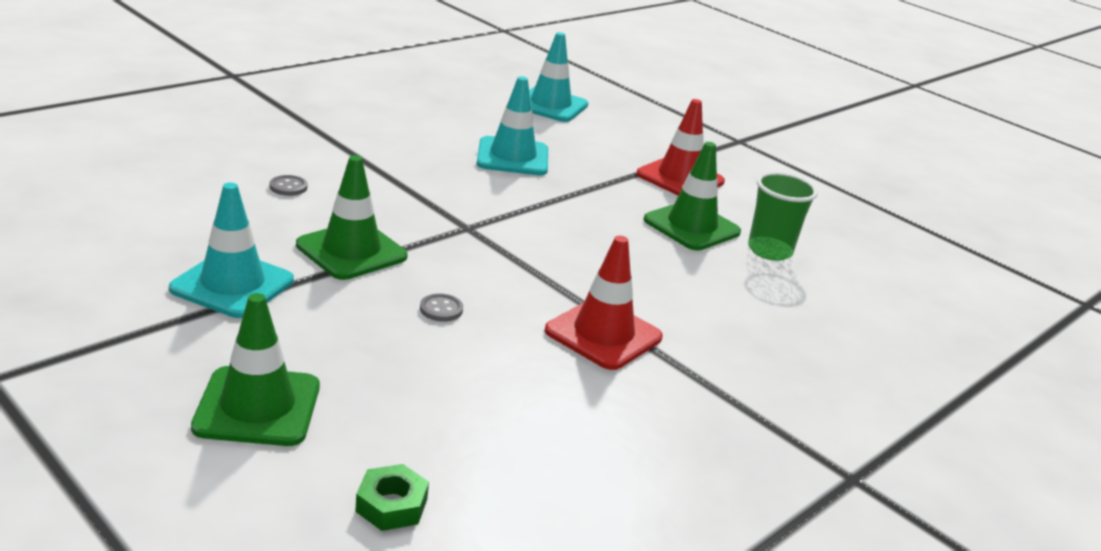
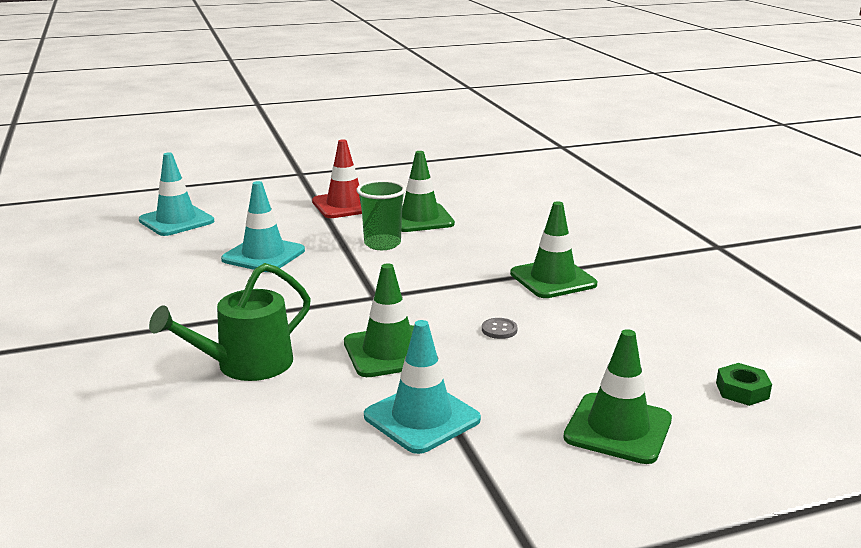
camera: 60 degrees left, 5 degrees down
grey button [270,175,307,196] -> green watering can [149,263,311,381]
red traffic cone [545,236,663,370] -> green traffic cone [510,201,597,298]
green cup [748,172,818,261] -> green cup moved to [357,180,406,250]

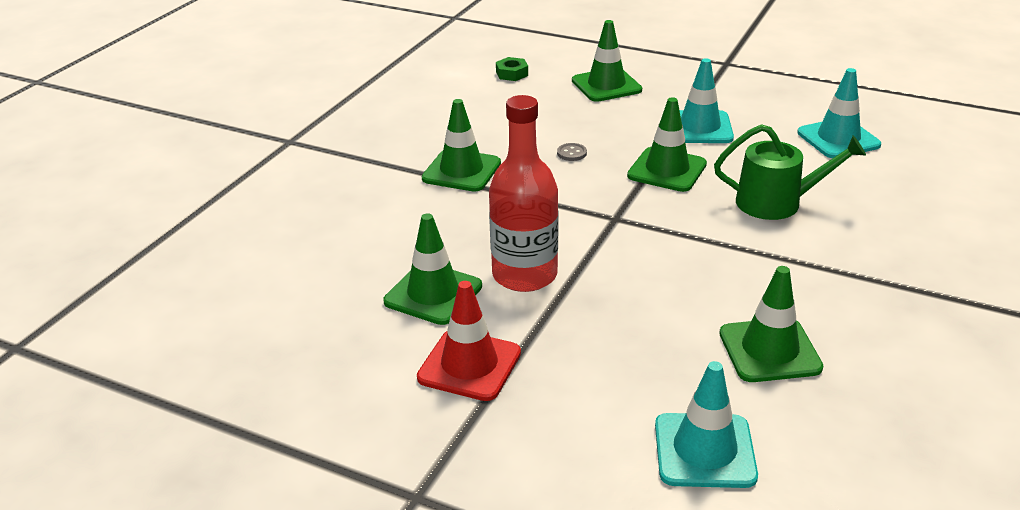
camera: 135 degrees left, 10 degrees up
turquoise traffic cone [221,181,305,272] -> turquoise traffic cone moved to [797,68,881,158]
green cup [357,180,406,250] -> red bottle [489,95,559,292]
none -> green traffic cone [719,266,823,382]

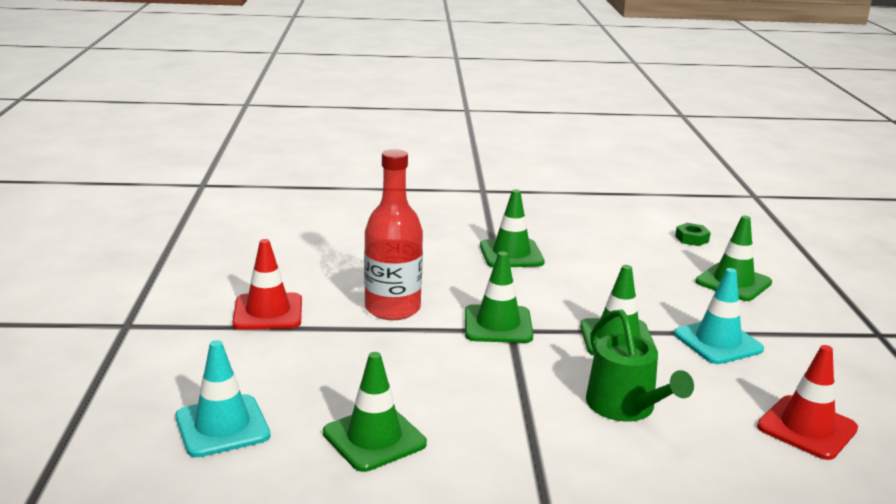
camera: 60 degrees right, 10 degrees down
green traffic cone [383,213,482,325] -> green traffic cone moved to [465,251,533,343]
grey button [557,143,587,161] -> none
turquoise traffic cone [797,68,881,158] -> red traffic cone [757,345,858,460]

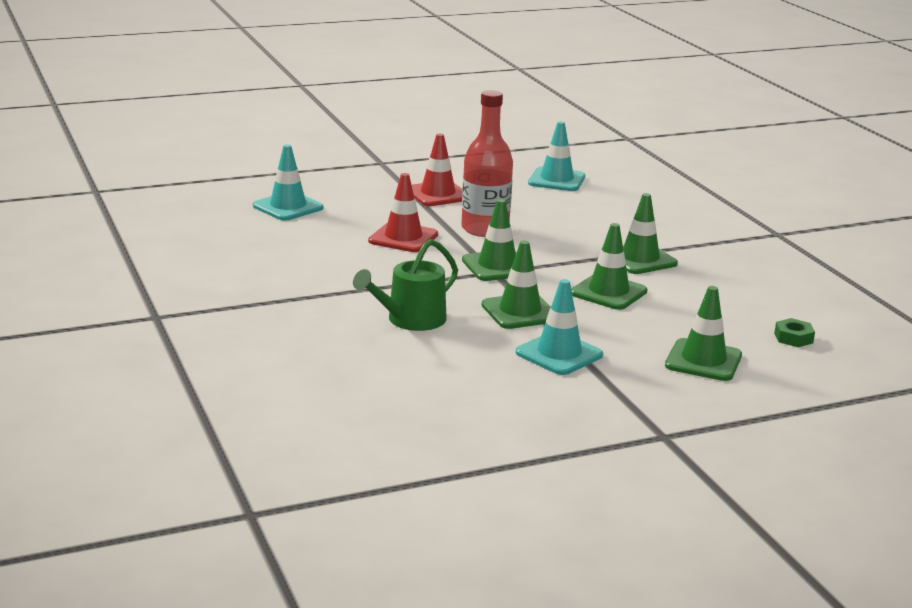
camera: 70 degrees right, 0 degrees up
green traffic cone [323,352,427,472] -> green traffic cone moved to [571,223,647,310]
red traffic cone [757,345,858,460] -> red traffic cone moved to [368,173,438,252]
none -> turquoise traffic cone [528,121,585,191]

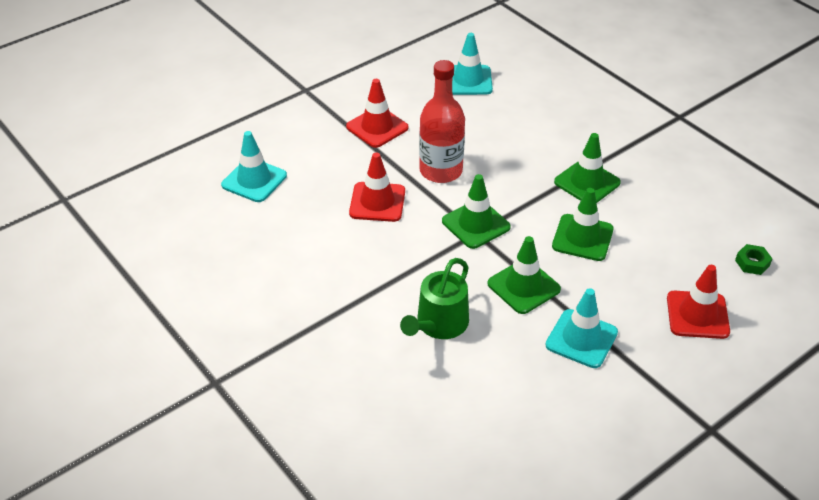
camera: 15 degrees left, 20 degrees up
green traffic cone [665,286,742,381] -> red traffic cone [667,265,730,339]

